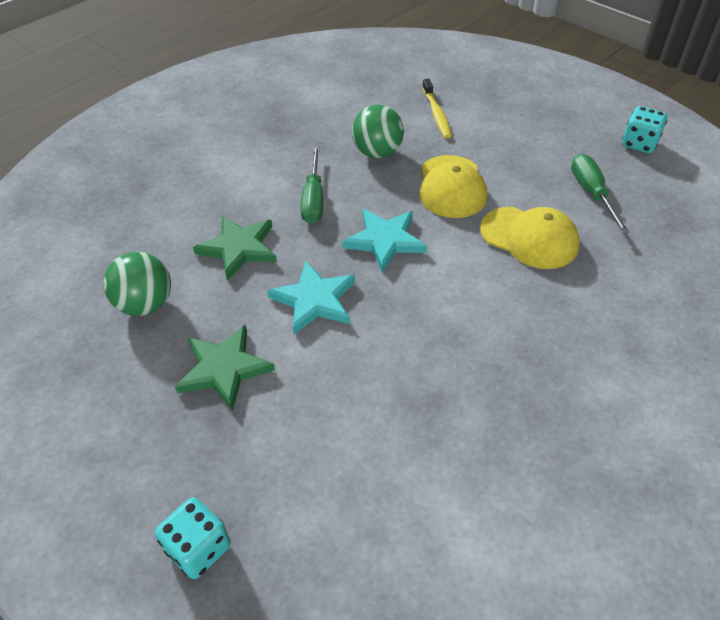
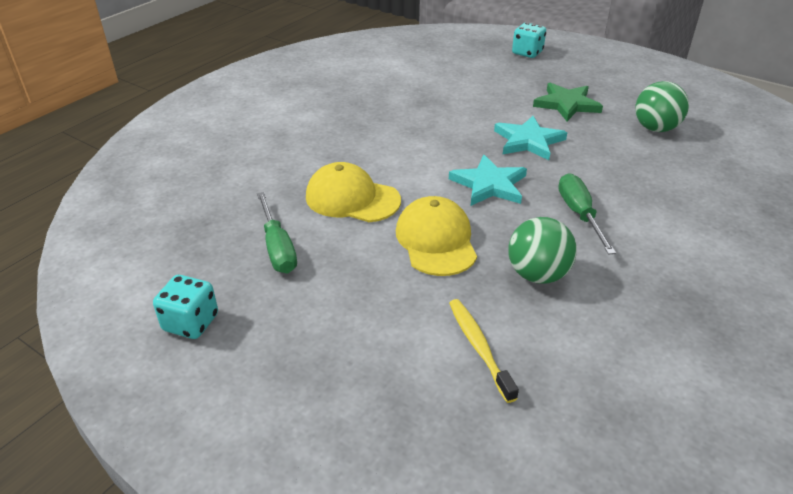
camera: 170 degrees right, 10 degrees down
green star [193,215,277,281] -> none

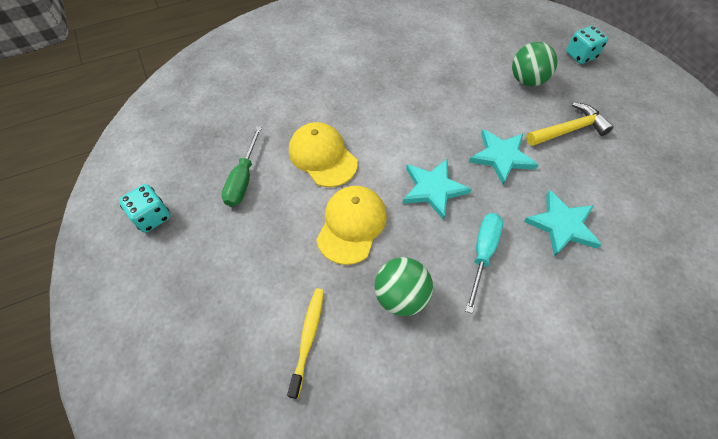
camera: 30 degrees right, 20 degrees up
green star [533,83,603,121] -> yellow hammer [526,102,614,146]
green screwdriver [558,173,616,255] -> turquoise screwdriver [465,213,503,314]
green ball [635,81,689,132] -> green ball moved to [512,42,558,86]
none -> turquoise star [524,190,602,257]

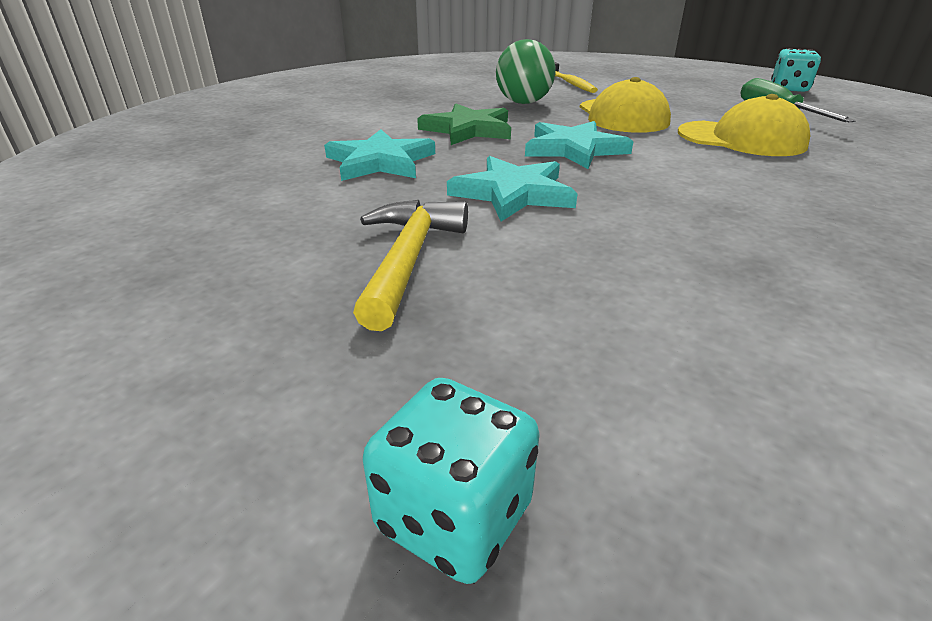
camera: 150 degrees right, 25 degrees down
turquoise screwdriver [465,213,503,314] -> green star [417,103,511,145]
green ball [512,42,558,86] -> none
yellow hammer [526,102,614,146] -> yellow hammer turned 150 degrees clockwise [353,200,468,331]

